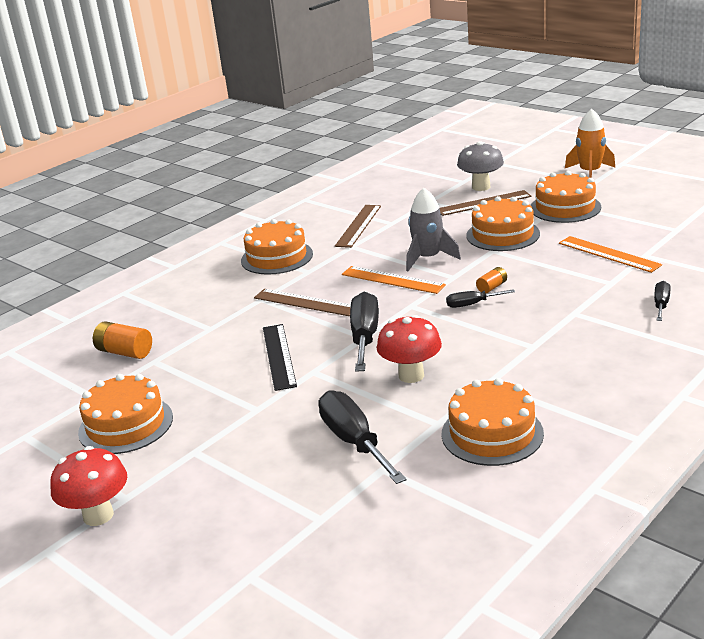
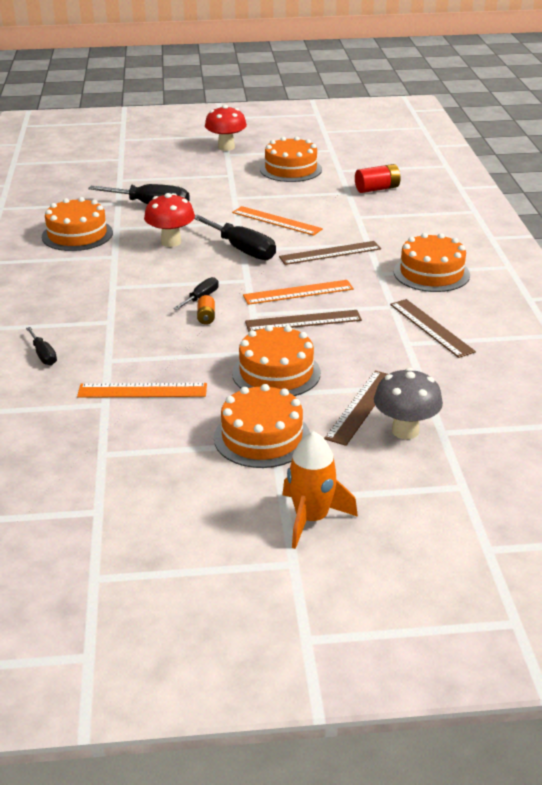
camera: 130 degrees right, 5 degrees up
orange battery [93,322,152,359] -> red battery [355,164,400,193]
black ruler [263,324,297,391] -> orange ruler [232,206,323,236]
grey rocket [406,188,461,271] -> brown ruler [245,310,362,332]

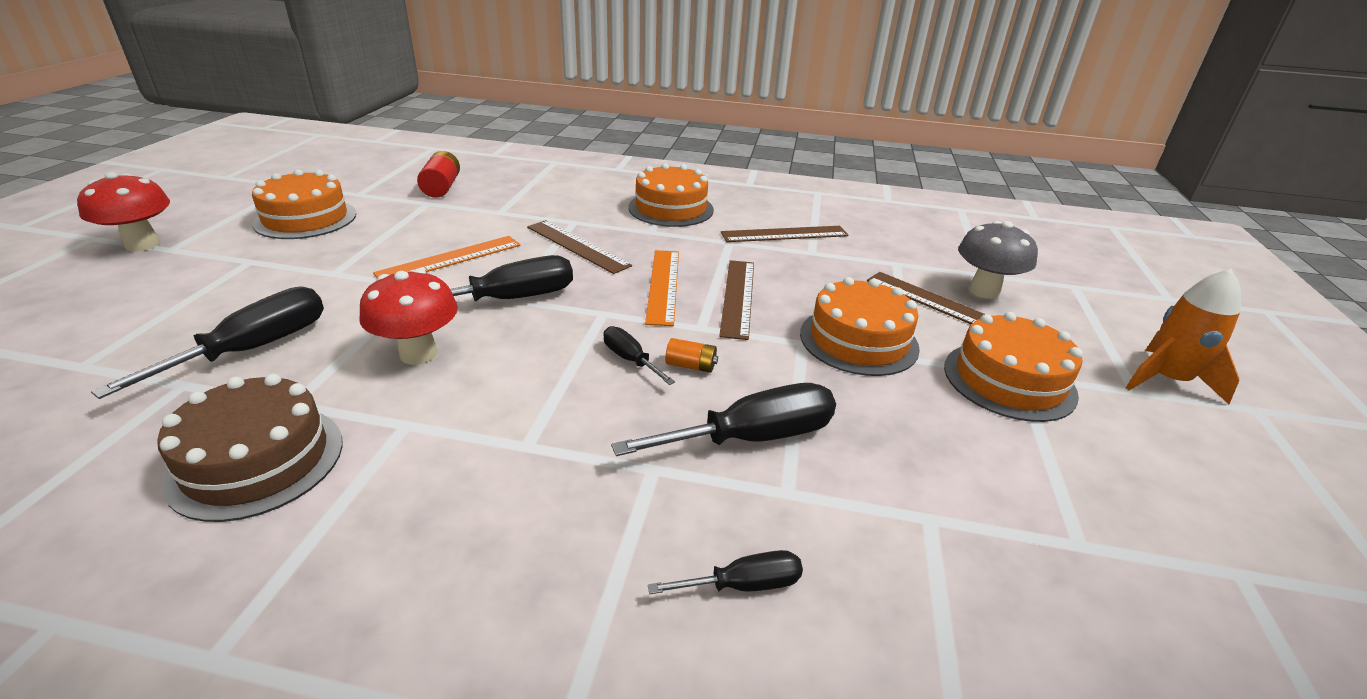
camera: 75 degrees left, 0 degrees up
orange cake [42,197,113,251] -> brown cake [157,374,343,522]
orange ruler [77,383,207,398] -> none
brown ruler [279,241,381,265] -> brown ruler turned 45 degrees counterclockwise [527,220,632,274]
none -> black screwdriver [611,383,836,456]

